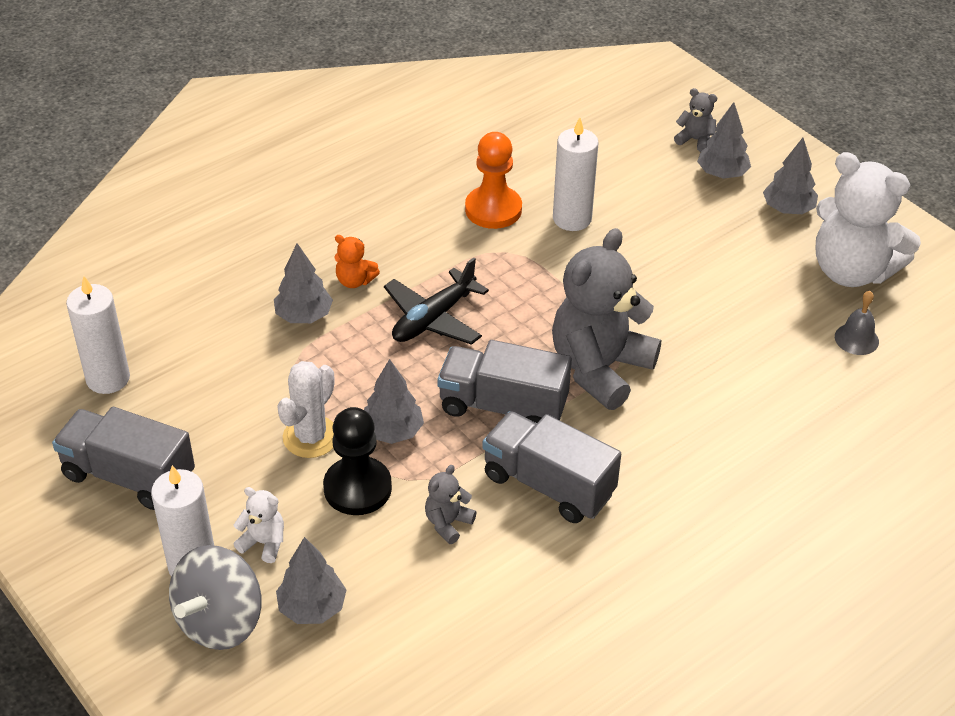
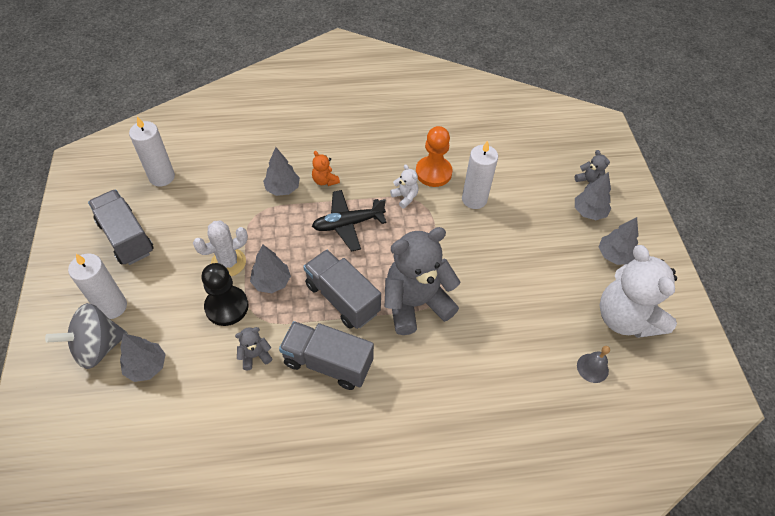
camera: 30 degrees right, 10 degrees up
white teddy bear [234,487,284,563] -> white teddy bear moved to [390,164,419,208]
grey truck [482,411,621,523] -> grey truck turned 45 degrees counterclockwise [279,321,374,390]

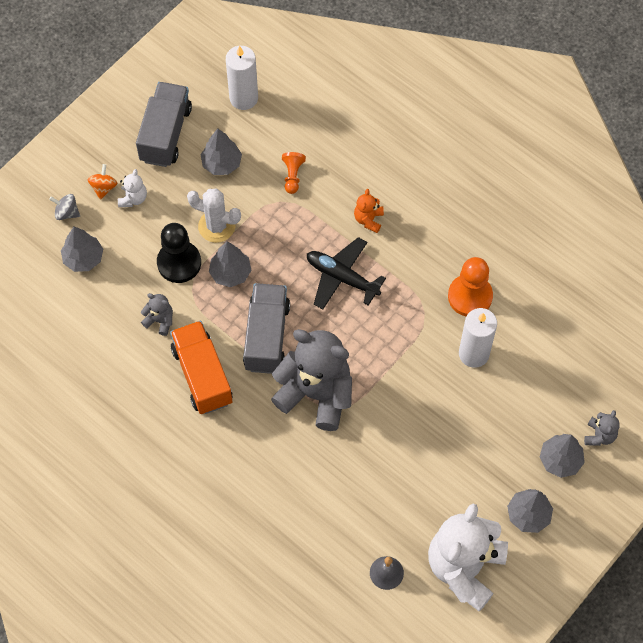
camera: 50 degrees right, 10 degrees up
grey spinning top [45,303,128,369] -> grey spinning top [49,194,80,220], size x0.49
white candle [68,253,127,319] -> orange spinning top [88,164,117,200]
grey tree [263,147,300,196] -> grey tree moved to [201,129,242,175]
grey truck [279,321,374,390] -> orange truck [170,321,232,414]
white teddy bear [390,164,419,208] -> white teddy bear moved to [118,169,147,207]
none -> orange pawn [282,152,306,194]

